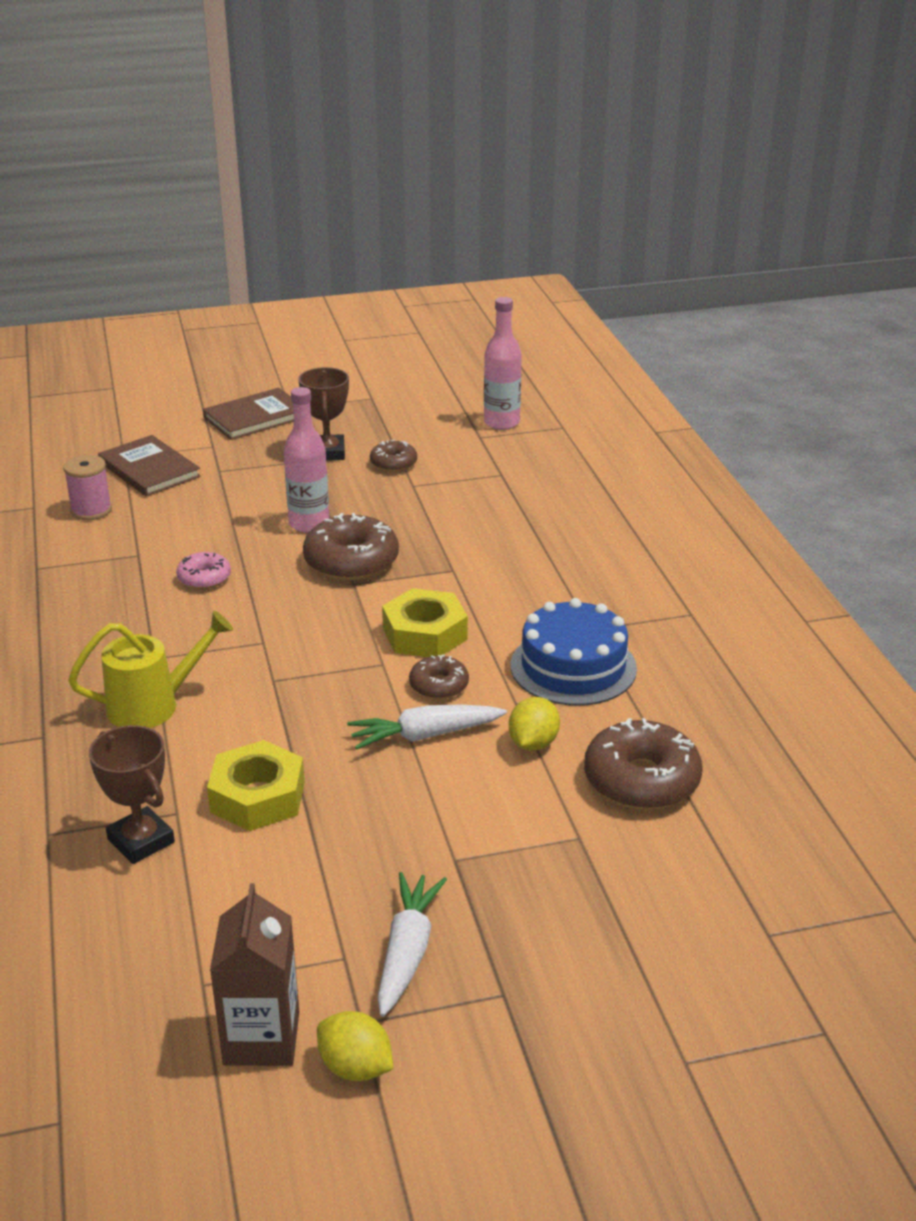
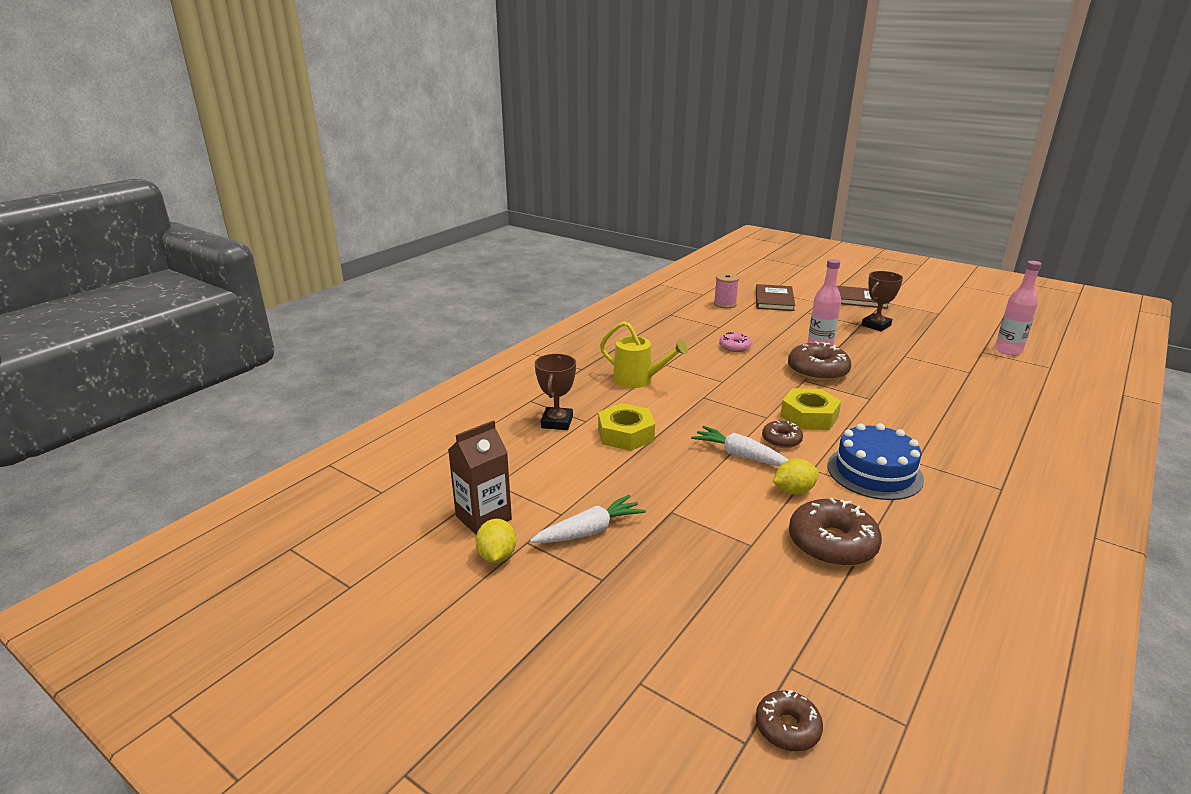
camera: 50 degrees right, 5 degrees down
brown donut [370,440,417,472] -> brown donut moved to [756,690,823,752]

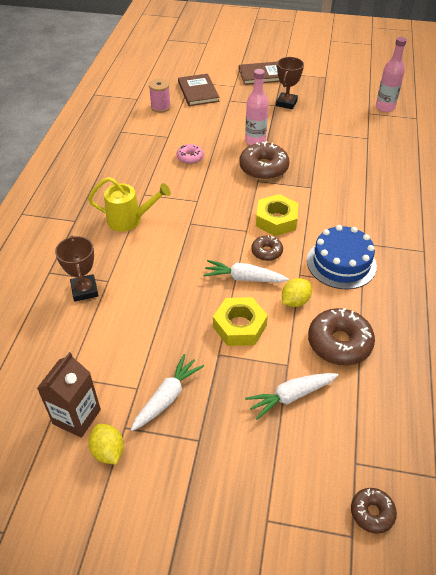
camera: 25 degrees left, 20 degrees up
yellow nut [598,403,655,451] -> yellow nut moved to [213,297,268,346]
none -> white carrot [245,373,339,420]

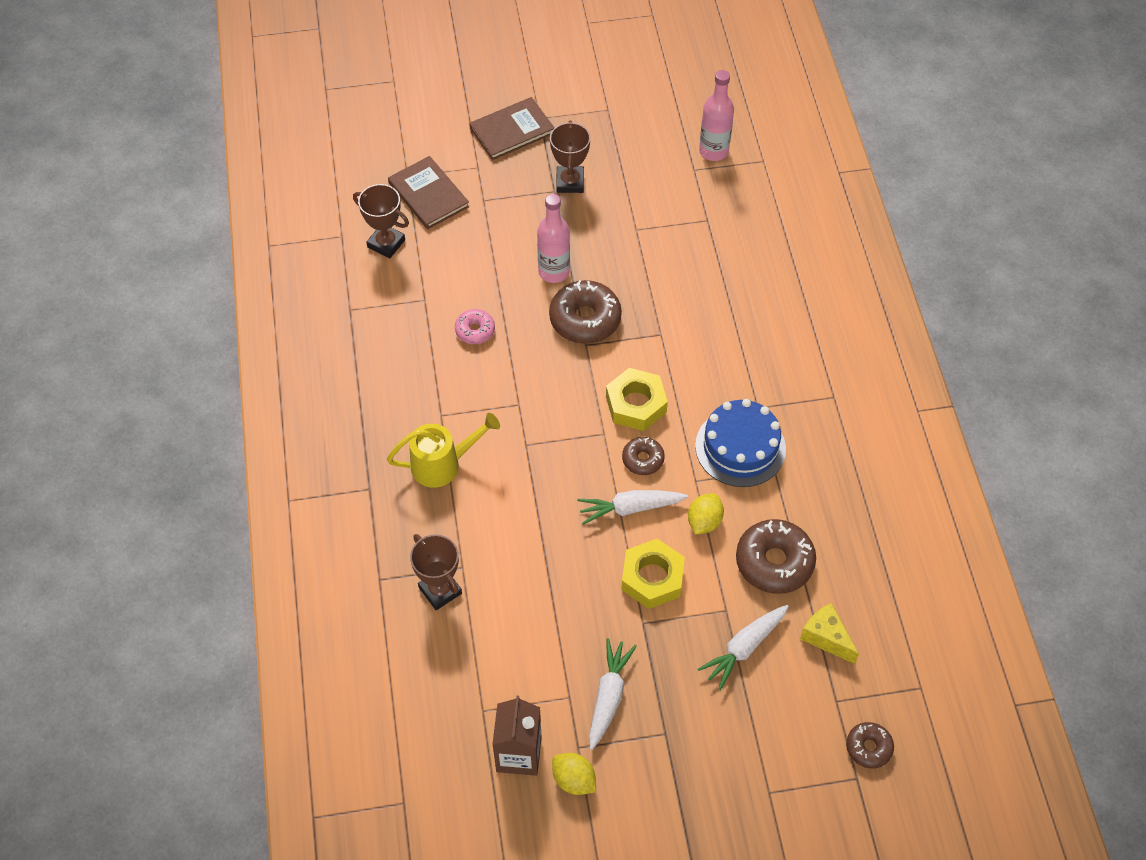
camera: 20 degrees left, 10 degrees up
pink spool [149,79,171,113] -> brown trophy [353,184,409,258]
none -> yellow cheese [800,603,859,664]

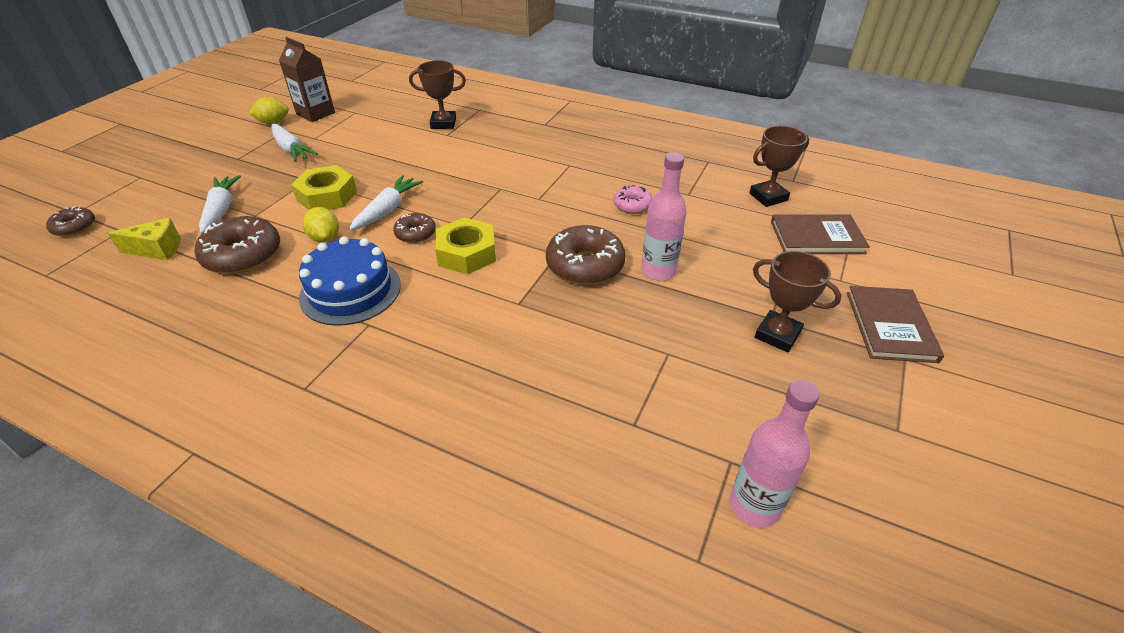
camera: 125 degrees right, 15 degrees down
yellow watering can [387,413,500,488] -> none

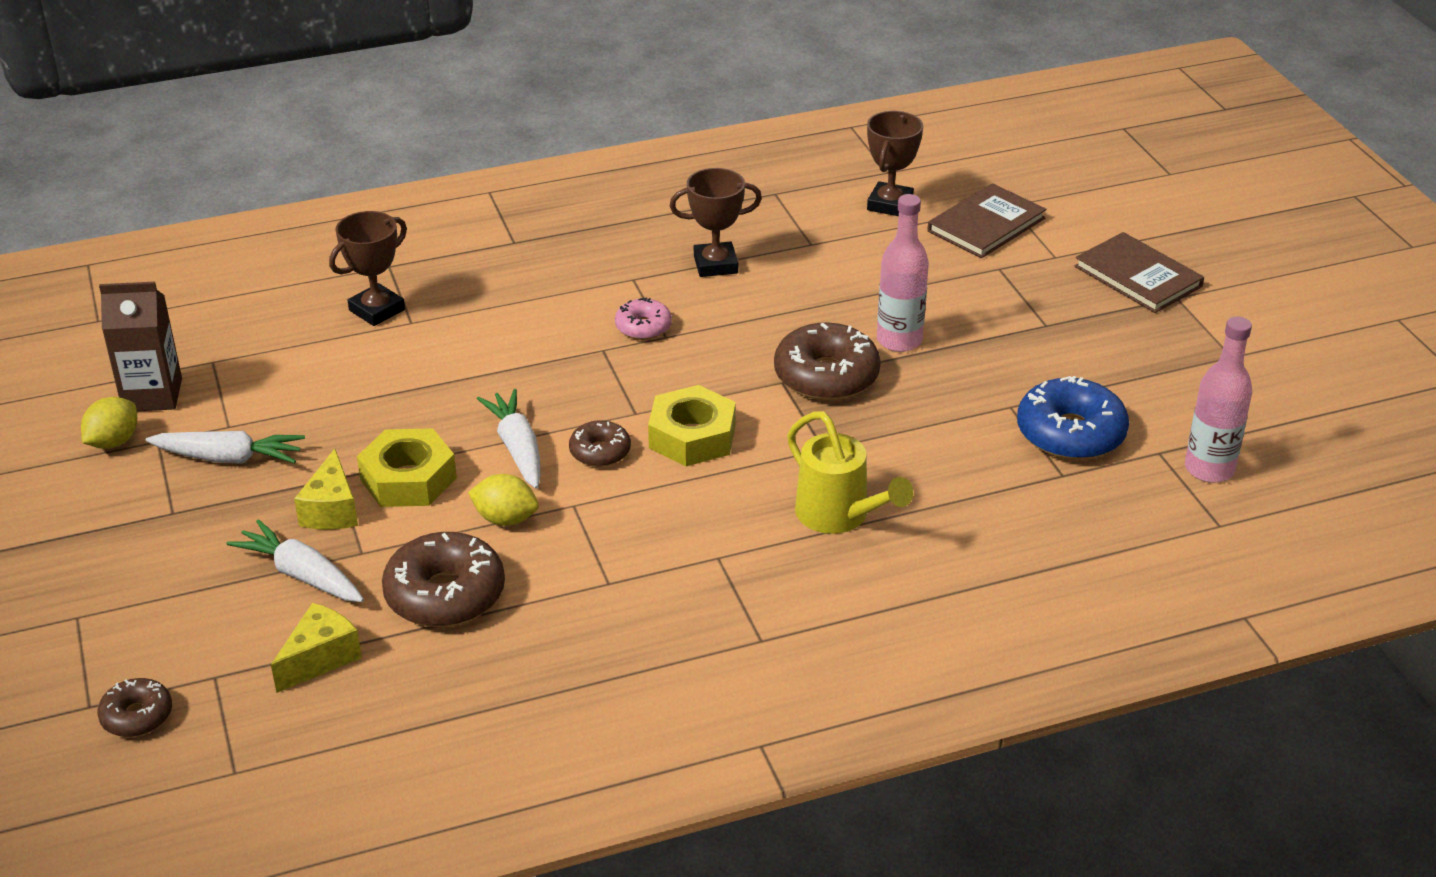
camera: 45 degrees left, 5 degrees down
blue cake [299,236,401,326] -> none
pink donut [614,185,653,214] -> pink donut moved to [615,298,672,340]
brown trophy [753,251,842,352] -> brown trophy moved to [670,168,762,277]
none -> yellow cheese [294,448,358,530]
none -> yellow watering can [787,411,913,534]
none -> blue donut [1017,376,1129,460]

